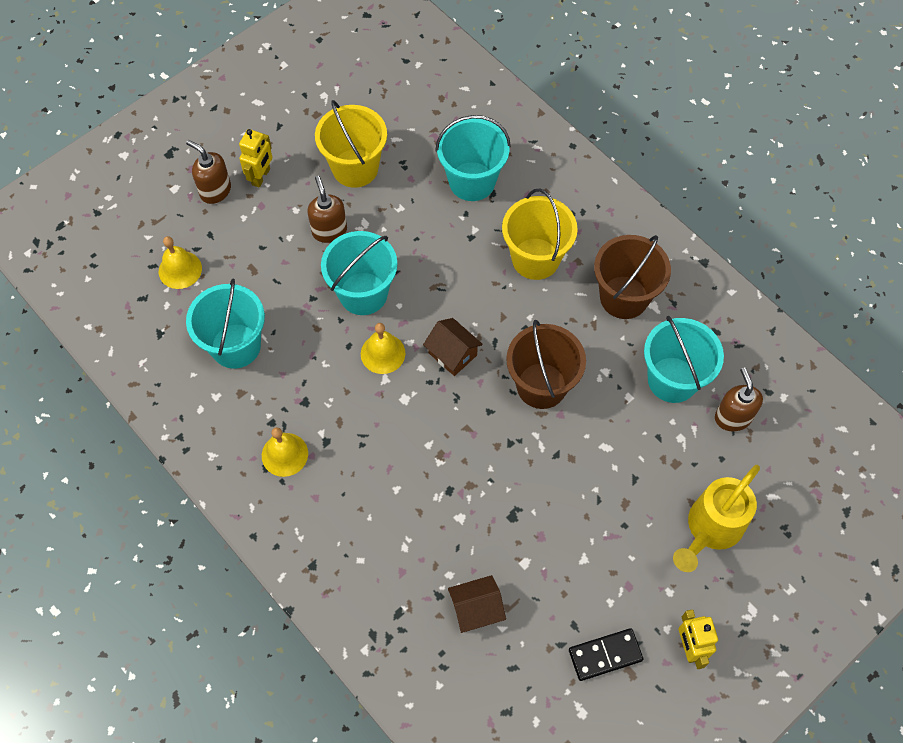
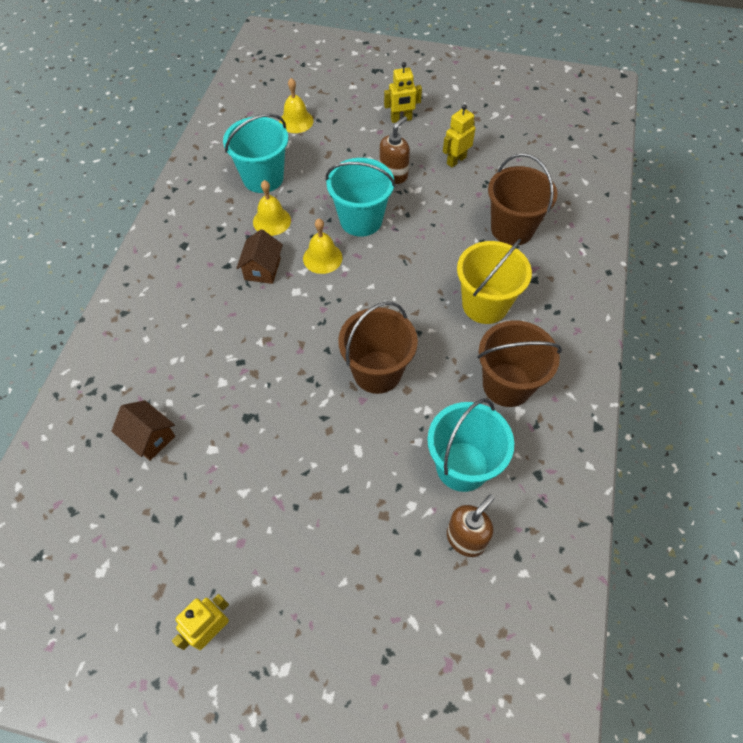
camera: 55 degrees right, 5 degrees down
brown soap dispenser [186,140,231,204] -> none
yellow bell [262,427,308,477] -> yellow bell moved to [253,180,291,236]
yellow bucket [315,100,387,188] -> yellow robot [443,104,475,168]
brown house [423,318,483,376] -> brown house moved to [236,229,283,284]
turquoise bucket [435,115,511,201] -> brown bucket [488,153,557,246]
black domino [569,628,643,681] -> none
yellow watering can [673,465,760,572] -> none

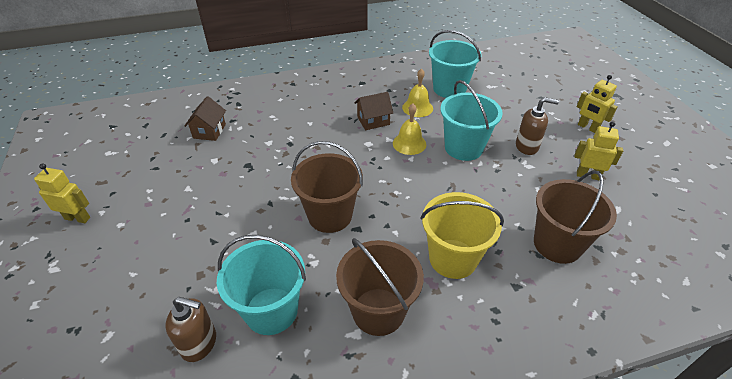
camera: 60 degrees right, 15 degrees down
yellow bell [279,78,314,133] -> none

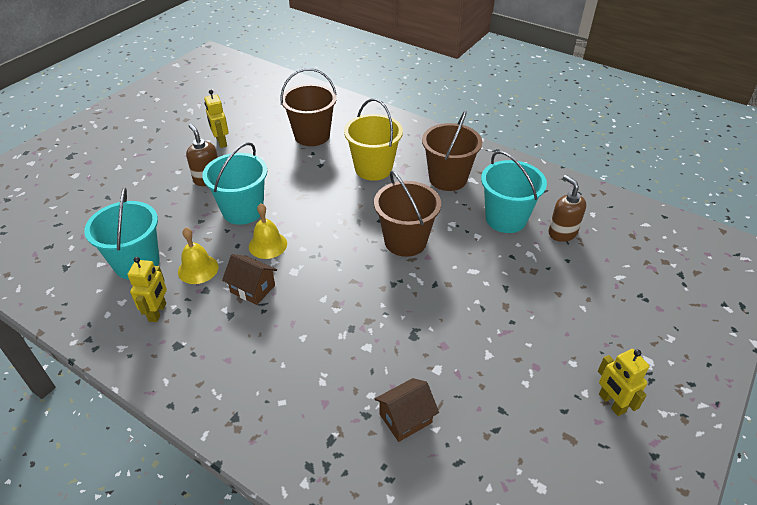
camera: 130 degrees left, 0 degrees up
yellow robot [577,75,618,133] -> yellow robot moved to [127,257,167,322]

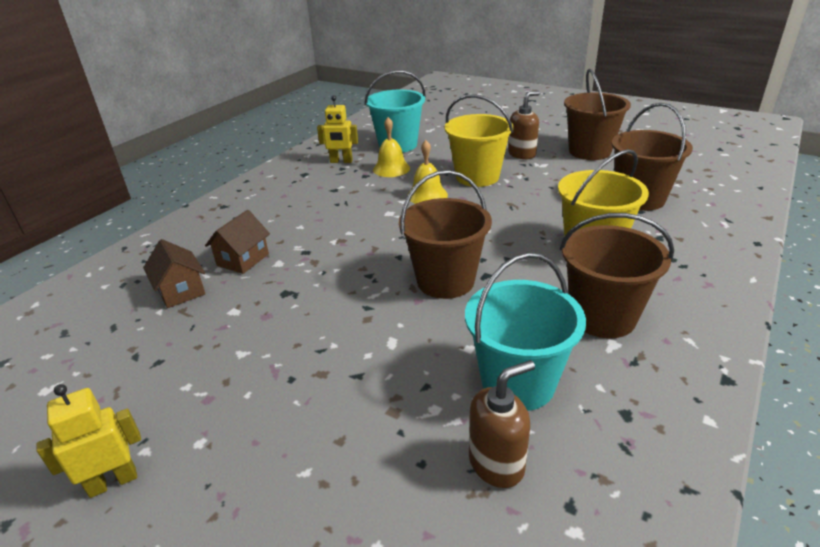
camera: 90 degrees right, 10 degrees down
turquoise bucket [202,142,267,225] -> yellow bucket [445,95,513,187]
yellow robot [204,90,229,148] -> brown bucket [564,69,631,160]
brown house [222,254,277,305] -> brown house moved to [205,210,270,274]

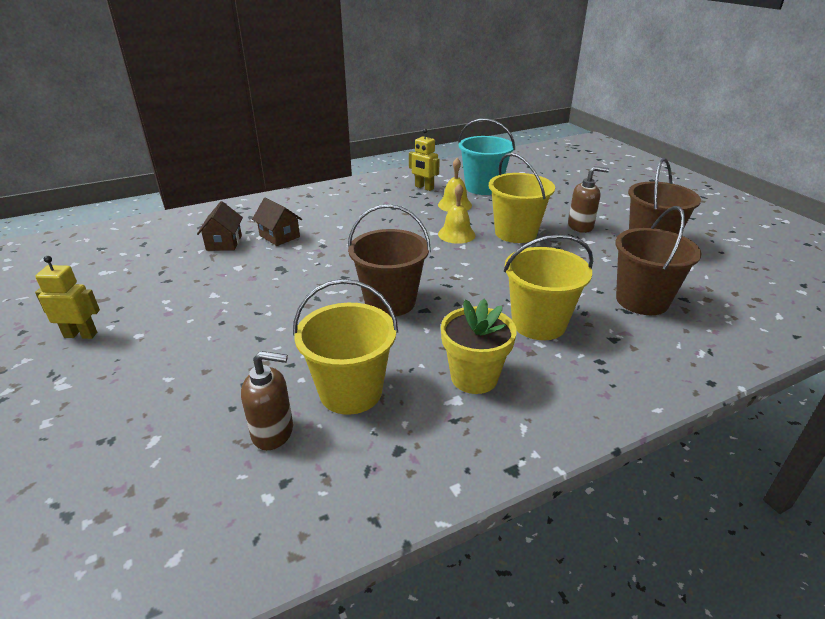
camera: 30 degrees right, 0 degrees up
brown house [205,210,270,274] -> brown house turned 75 degrees clockwise [252,197,302,246]
turquoise bucket [465,253,586,411] -> yellow bucket [293,279,398,415]
brown bucket [560,213,674,338] -> yellow flower pot [441,299,516,394]

